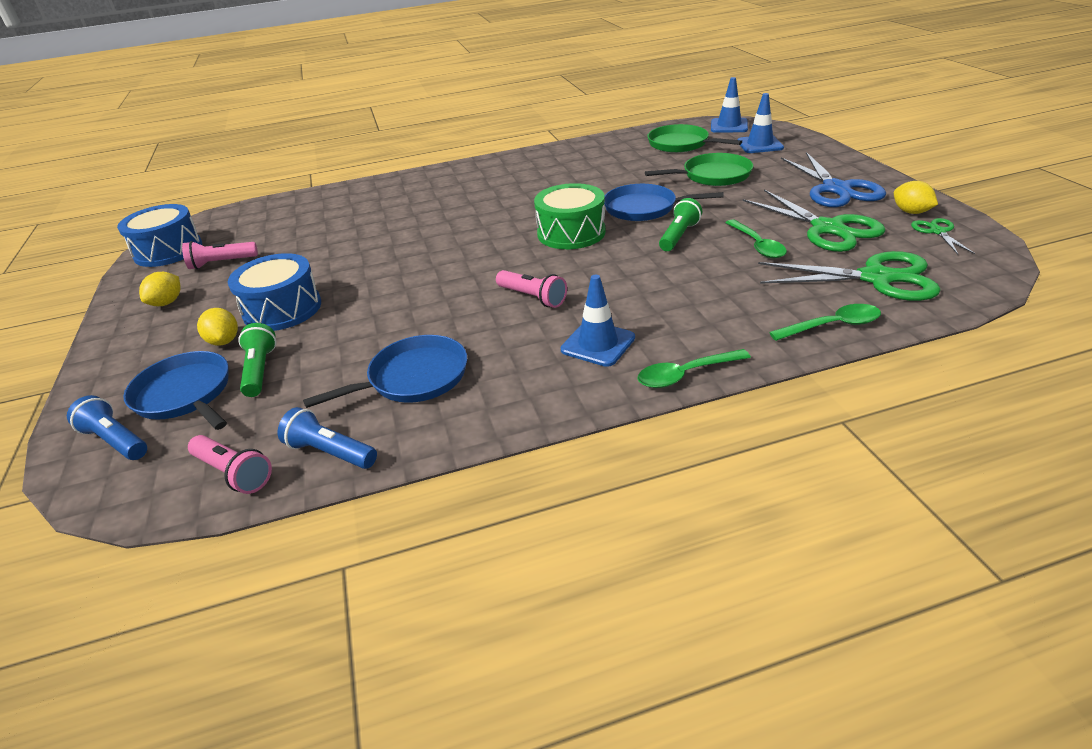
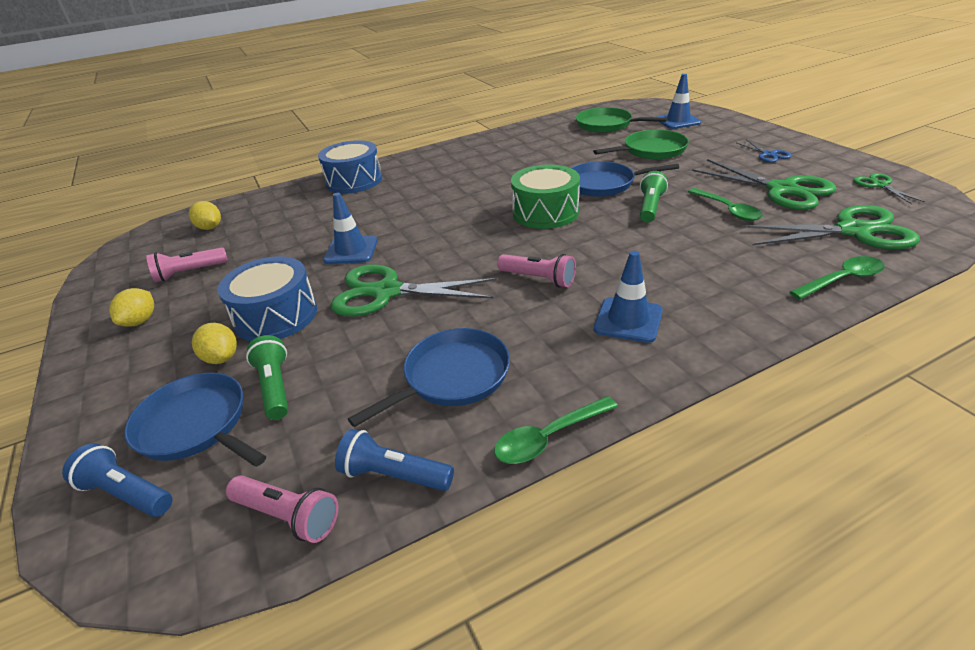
camera: 10 degrees left, 0 degrees up
blue drum [117,204,202,267] -> blue drum moved to [318,140,382,194]
green spoon [637,349,751,388] -> green spoon moved to [494,396,618,464]
blue traffic cone [711,77,748,133] -> blue traffic cone moved to [323,193,378,264]
blue scissors [781,152,886,207] -> blue scissors [737,139,792,163], size x0.49
yellow lemon [894,181,938,214] -> yellow lemon moved to [189,201,221,230]
none -> green scissors [330,264,497,316]

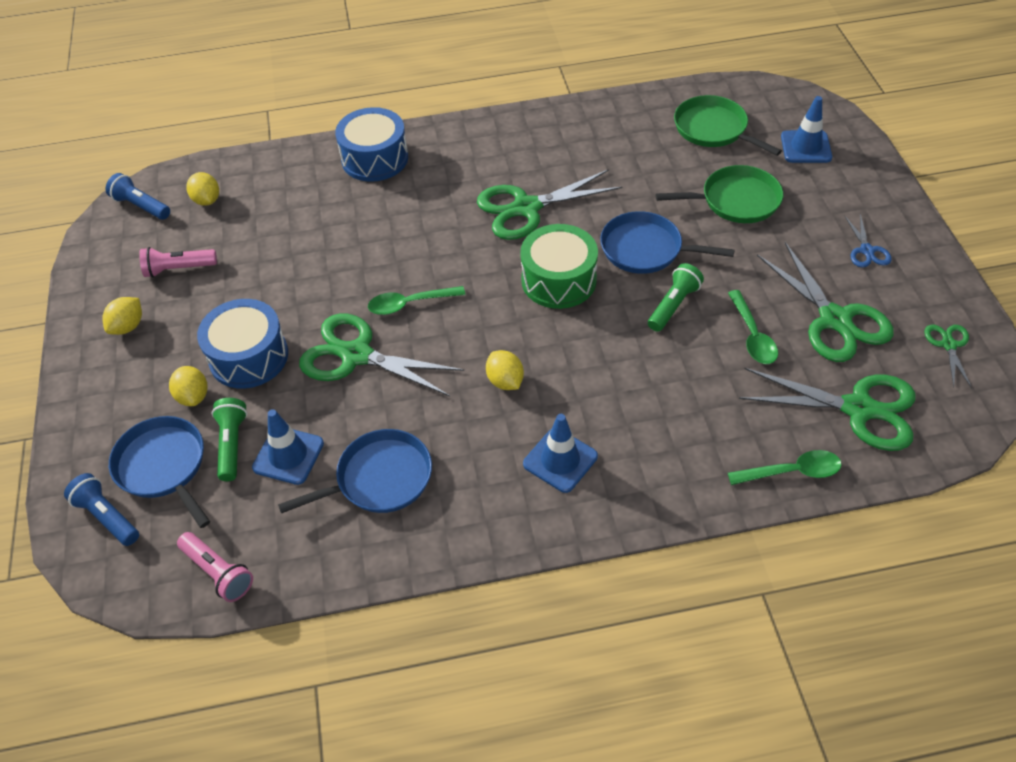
camera: 15 degrees right, 15 degrees up
blue traffic cone [323,193,378,264] -> blue traffic cone moved to [252,409,324,485]
blue flashlight [335,429,454,491] -> blue flashlight moved to [106,173,170,220]
green spoon [494,396,618,464] -> green spoon moved to [368,286,465,315]
pink flashlight [497,254,576,287] -> yellow lemon [486,350,524,390]
none -> green scissors [477,169,622,240]

